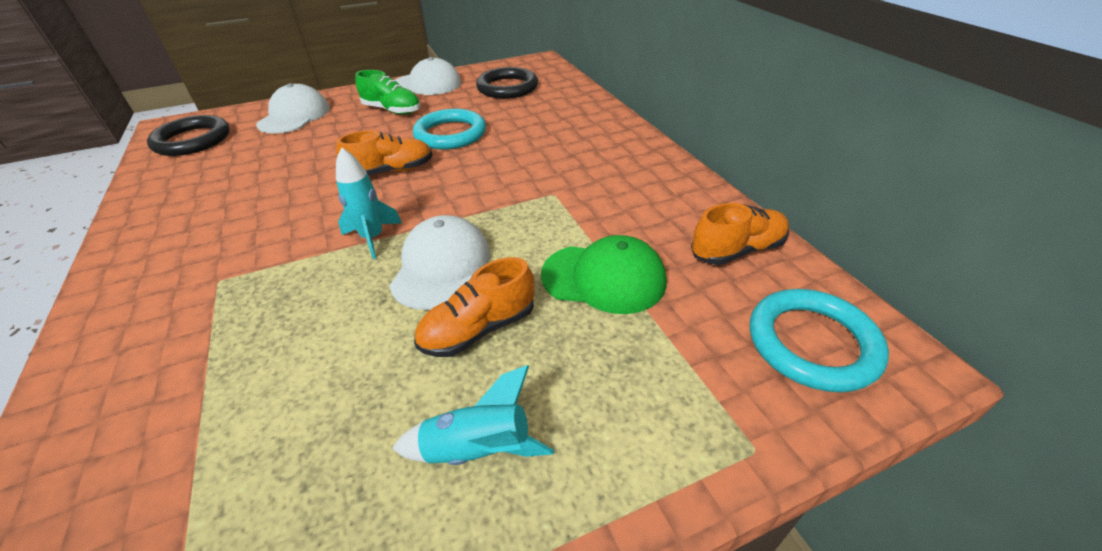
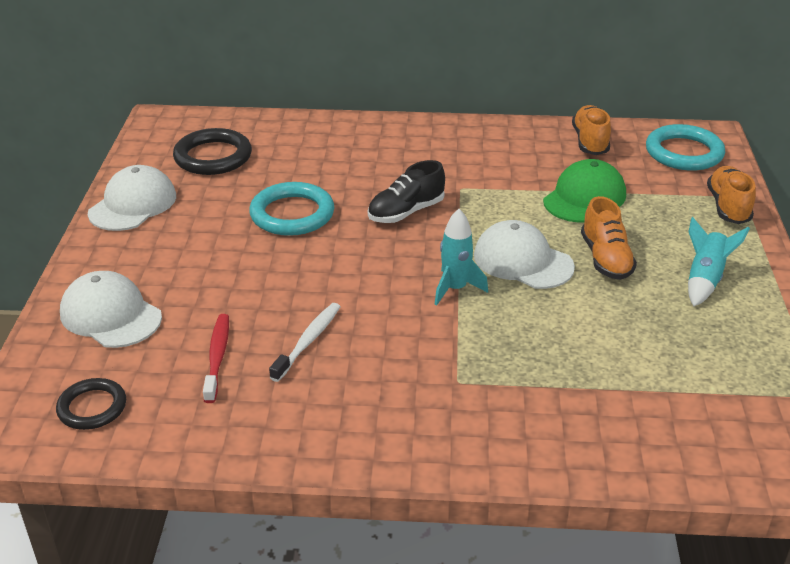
camera: 65 degrees left, 5 degrees down
black ring [147,115,230,156] -> black ring [56,378,126,430], size x0.64
orange shoe [336,130,432,176] -> orange shoe moved to [707,166,756,224]
green shoe [355,70,420,115] -> none
none -> red toothbrush [203,314,229,403]
none -> white toothbrush [269,303,341,382]
none -> black shoe [368,160,445,223]

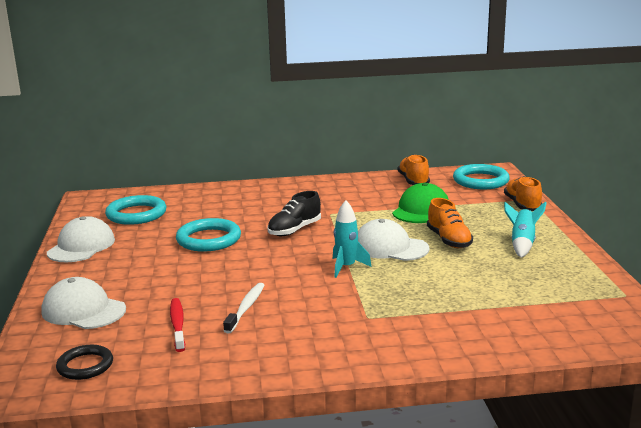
camera: 10 degrees left, 15 degrees down
black ring [173,128,252,175] -> turquoise ring [105,195,167,225]

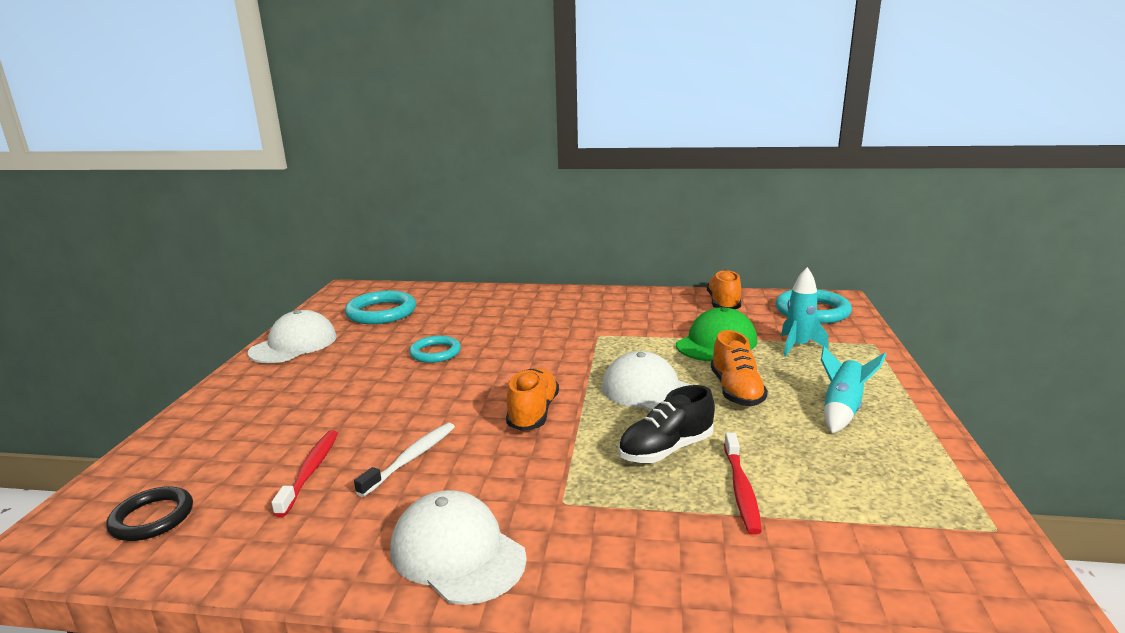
camera: 15 degrees right, 0 degrees up
white cap [41,277,126,329] -> white cap moved to [390,490,527,605]
turquoise ring [176,218,241,252] -> turquoise ring [409,336,461,363], size x0.64
black shoe [268,191,321,236] -> black shoe moved to [618,385,715,463]
turquoise rocket [333,200,372,278] -> turquoise rocket moved to [781,267,829,356]
orange shoe [504,176,543,211] -> orange shoe moved to [506,368,559,431]
none -> red toothbrush [724,432,762,535]

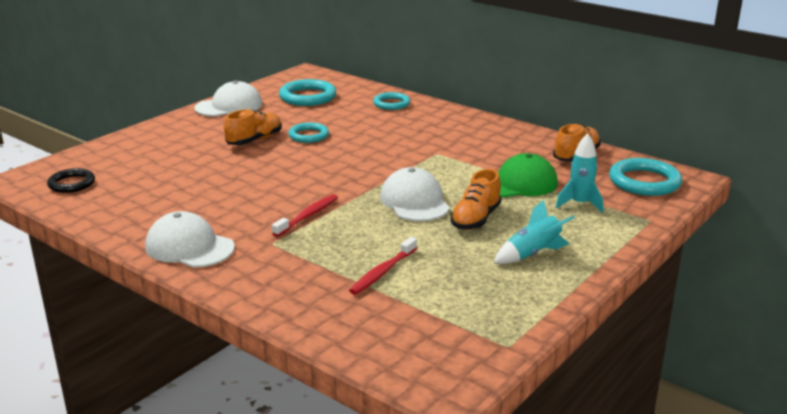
camera: 30 degrees right, 5 degrees up
red toothbrush [271,430,338,517] -> red toothbrush moved to [272,194,338,237]
white toothbrush [354,423,455,497] -> none
white cap [390,490,527,605] -> white cap turned 45 degrees counterclockwise [145,211,235,268]
orange shoe [506,368,559,431] -> orange shoe moved to [224,109,282,145]
black shoe [618,385,715,463] -> none
none -> turquoise ring [373,92,410,110]

